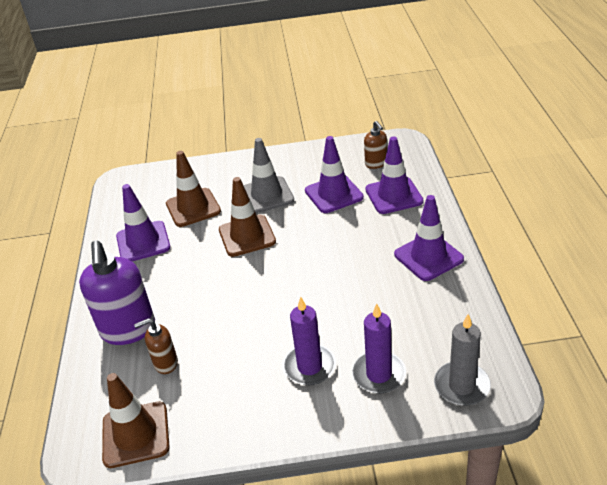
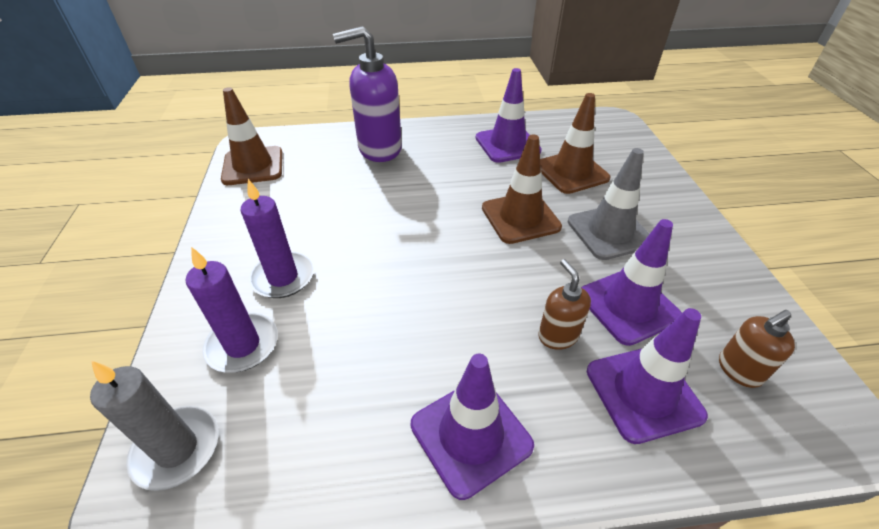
camera: 85 degrees right, 5 degrees up
brown soap dispenser [134,318,178,374] -> brown soap dispenser moved to [538,259,591,350]

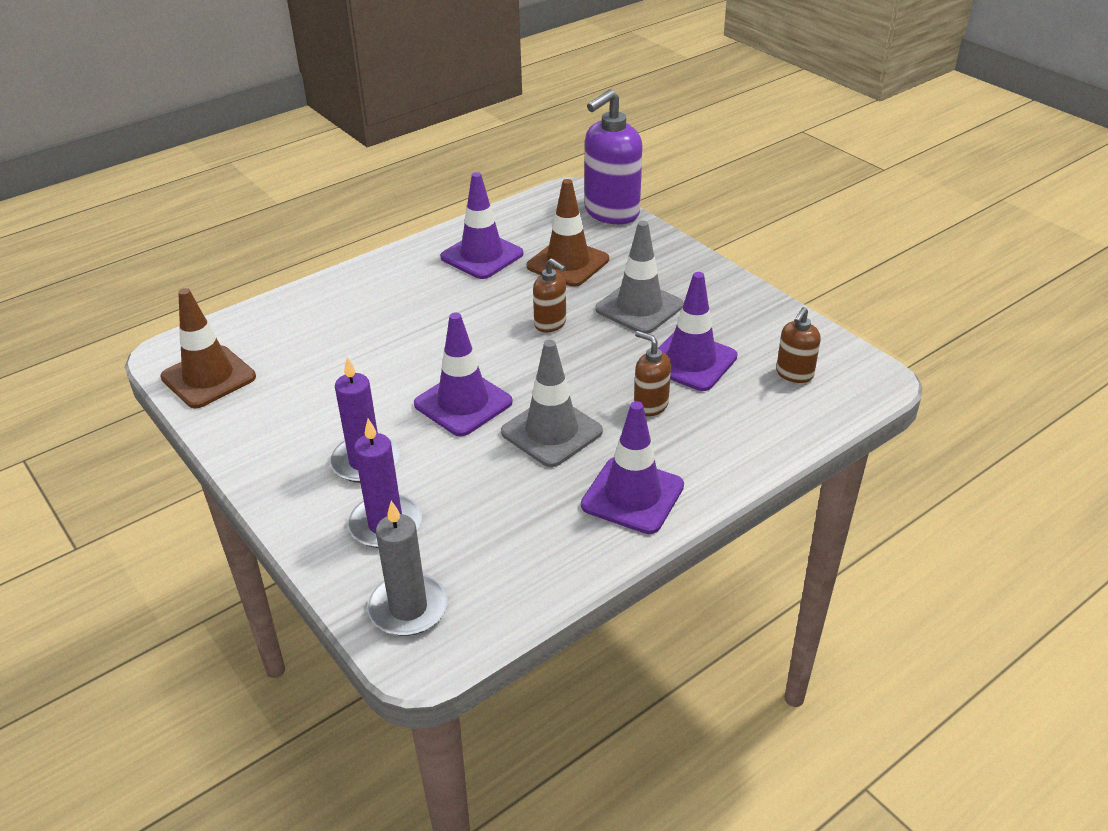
camera: 30 degrees left, 5 degrees down
purple soap dispenser [333,26,402,162] -> purple soap dispenser moved to [585,89,643,224]
brown traffic cone [482,135,562,244] -> brown soap dispenser [533,258,566,332]
purple traffic cone [587,308,708,444] -> purple traffic cone moved to [414,312,513,436]
none -> grey traffic cone [501,340,603,467]

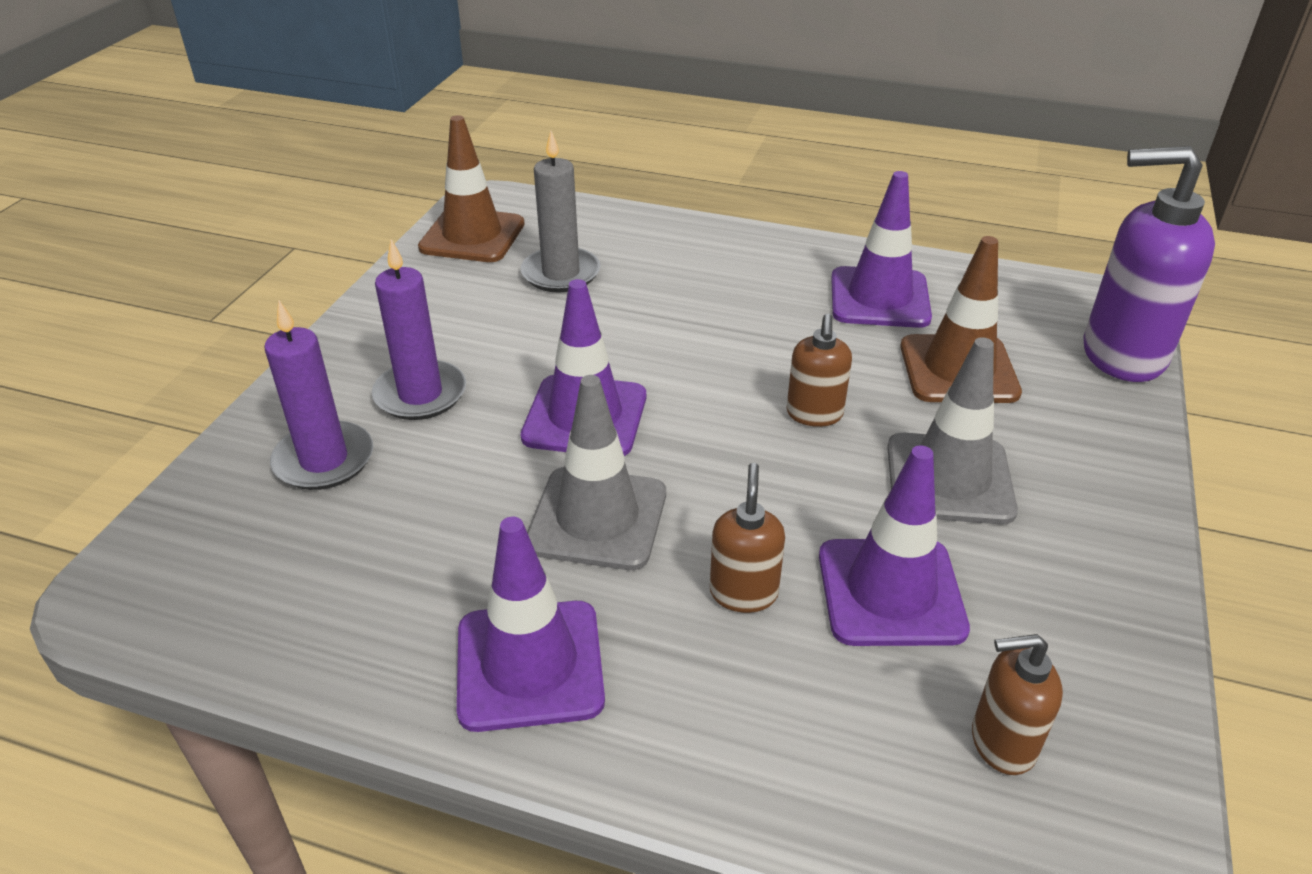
camera: 55 degrees right, 0 degrees up
grey candle [367,501,448,636] -> grey candle moved to [521,131,600,293]

